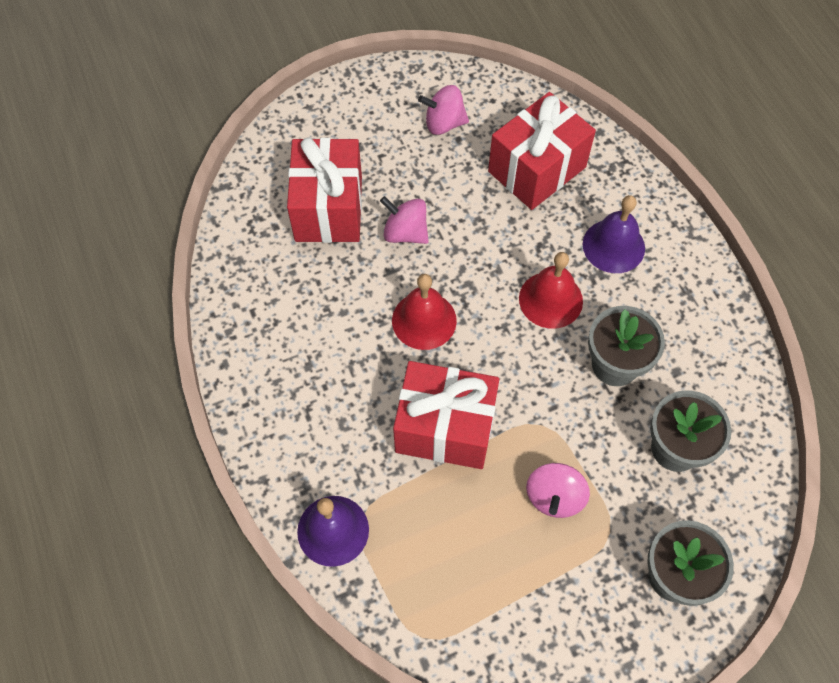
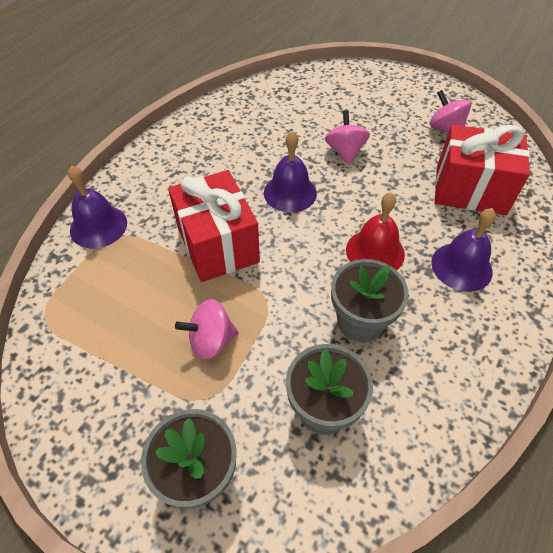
camera: 55 degrees right, 10 degrees down
red gift [287,137,362,243] -> none
red bell [392,274,457,350] -> purple bell [264,131,317,213]

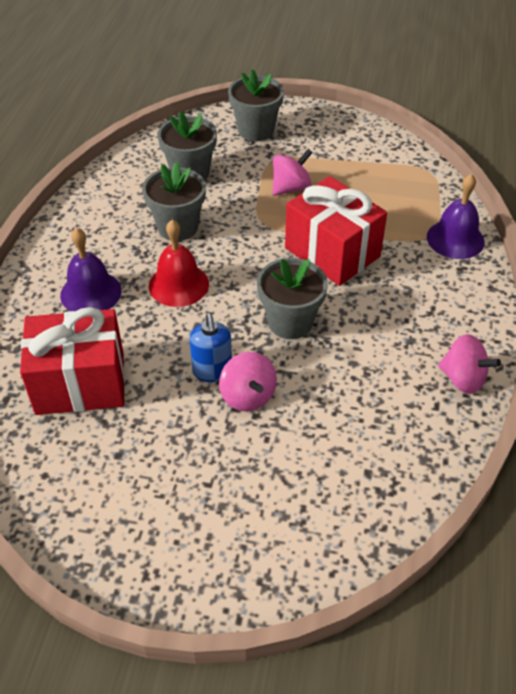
camera: 160 degrees right, 5 degrees down
purple bell [264,131,317,213] -> grey flower pot [257,258,328,339]
pink spinning top [430,90,471,133] -> pink spinning top moved to [438,334,501,394]
none -> blue soap dispenser [190,314,232,382]

